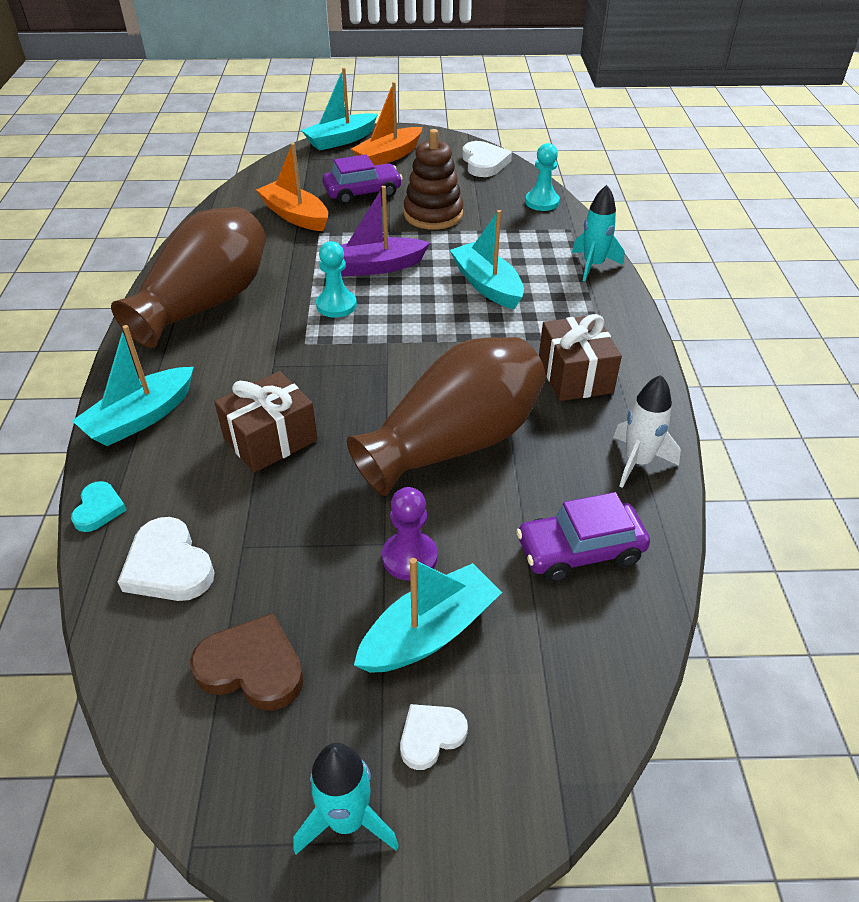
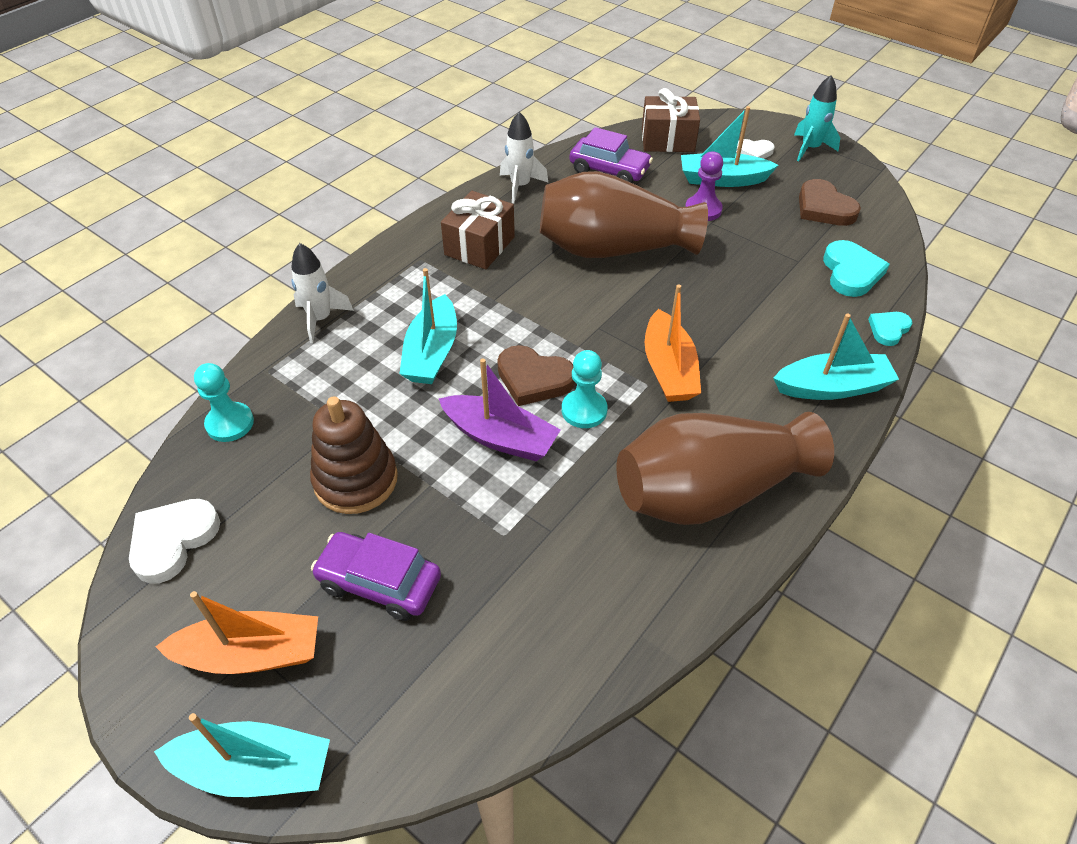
camera: 140 degrees left, 5 degrees up
white heart [118,517,215,601] -> turquoise heart [823,240,890,297]
brown gift [214,371,318,473] -> brown gift moved to [642,88,700,152]
orange boat [256,143,328,231] -> orange boat moved to [645,284,701,402]
turquoise rocket [572,185,624,282] -> white rocket [291,243,354,343]
none -> brown heart [497,345,575,406]

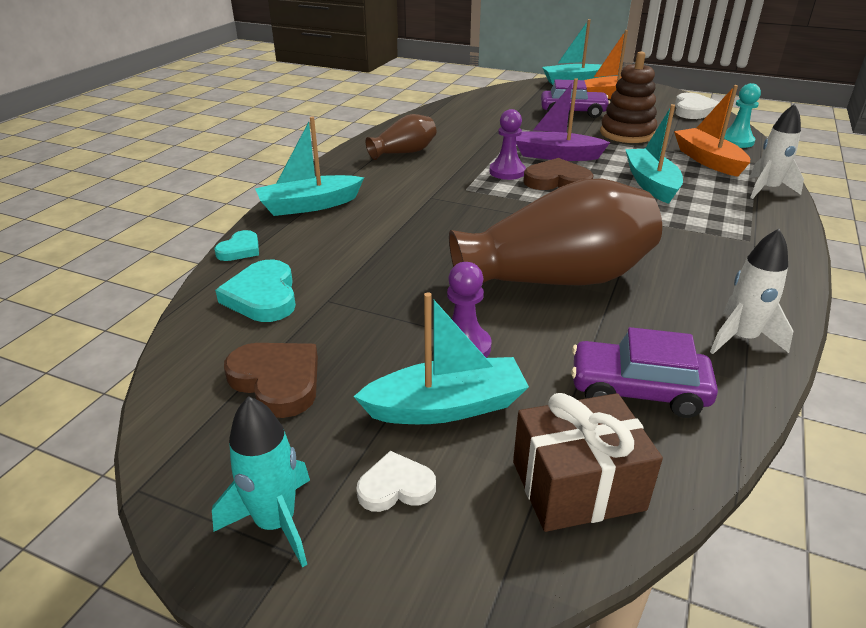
camera: 165 degrees right, 15 degrees down
brown gift [441,191,515,269] -> none
turquoise pawn [562,350,608,428] -> purple pawn [489,109,526,180]
brown vase [617,412,834,525] -> brown vase [366,114,436,160], size x0.51
orange boat [645,284,701,402] -> orange boat moved to [674,85,750,177]

